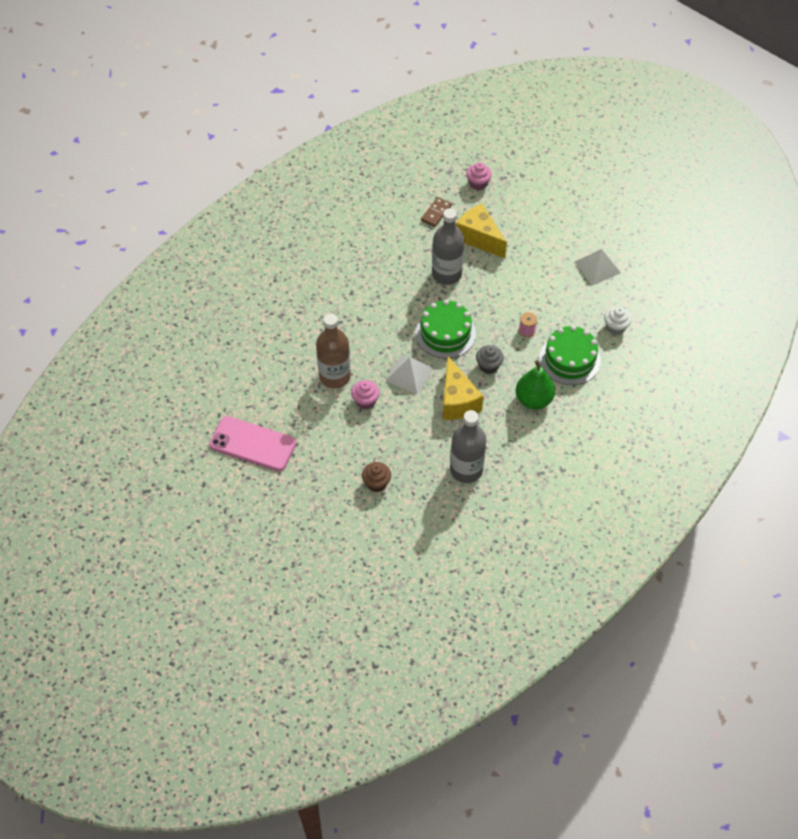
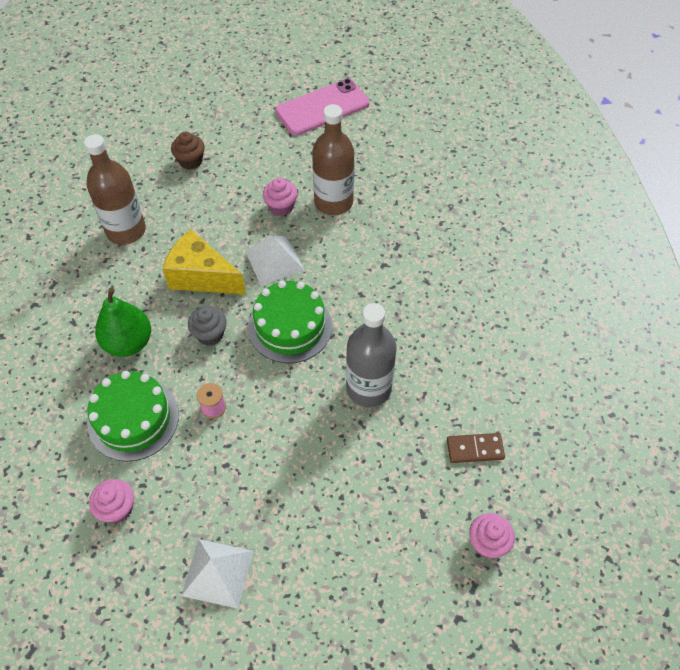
camera: 130 degrees right, 0 degrees up
brown domino [421,197,452,227] -> brown domino turned 75 degrees counterclockwise [447,433,505,463]
grey bottle [450,410,486,483] -> brown bottle [84,134,146,245]
yellow cheese [456,204,507,258] -> none
white cupcake [604,307,632,335] -> pink cupcake [89,479,134,523]

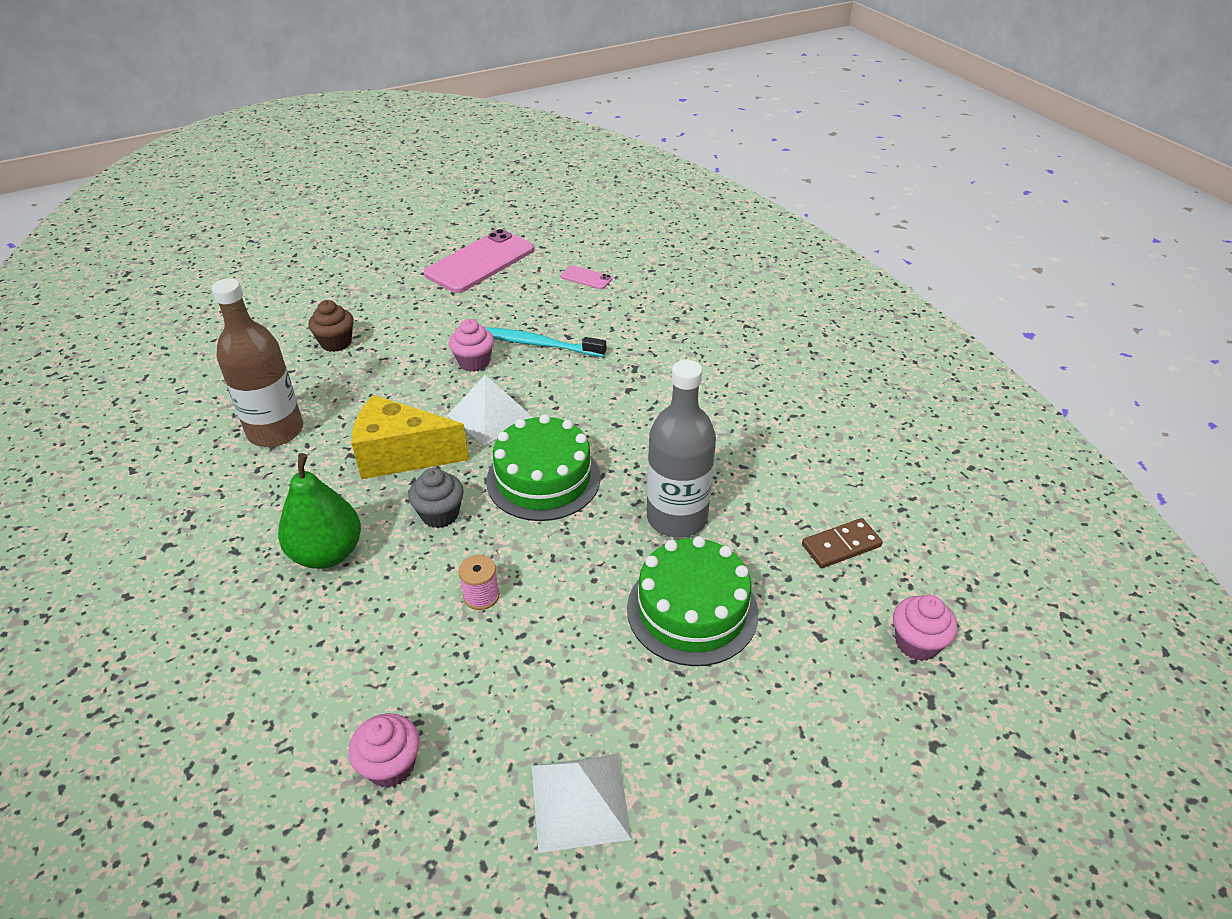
camera: 20 degrees left, 15 degrees down
green cake [87,371,179,462] -> green cake moved to [627,536,759,666]
brown bottle [312,104,354,215] -> turquoise toothbrush [484,327,606,357]
none -> pink phone [561,265,612,289]

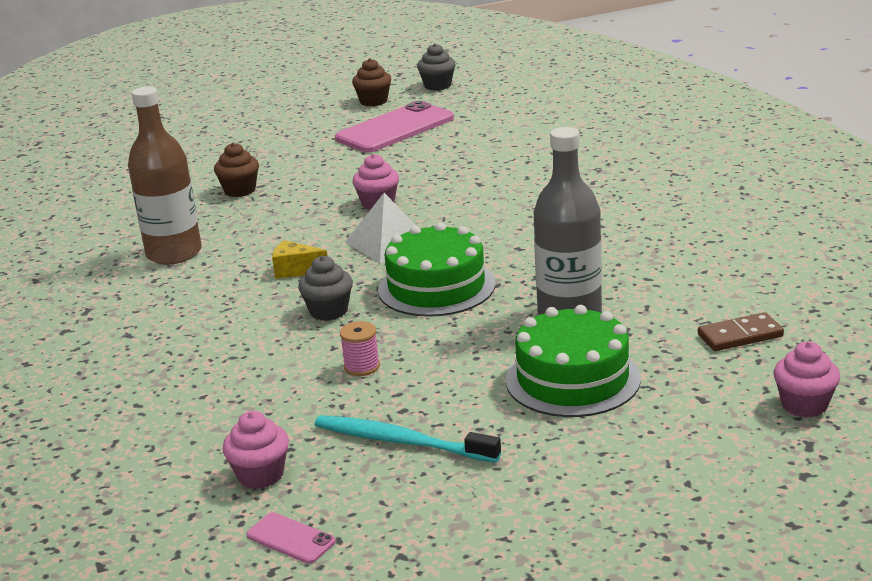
camera: 10 degrees right, 15 degrees down
green pear [278,453,361,569] -> none
yellow cheese [352,395,469,479] -> yellow cheese [272,240,327,279], size x0.50
turquoise toothbrush [484,327,606,357] -> turquoise toothbrush moved to [315,415,501,462]
white pyramid [531,754,632,853] -> none
pink phone [561,265,612,289] -> pink phone moved to [246,512,336,564]
none -> brown cupcake [352,58,391,107]
none -> grey cupcake [417,43,456,91]

